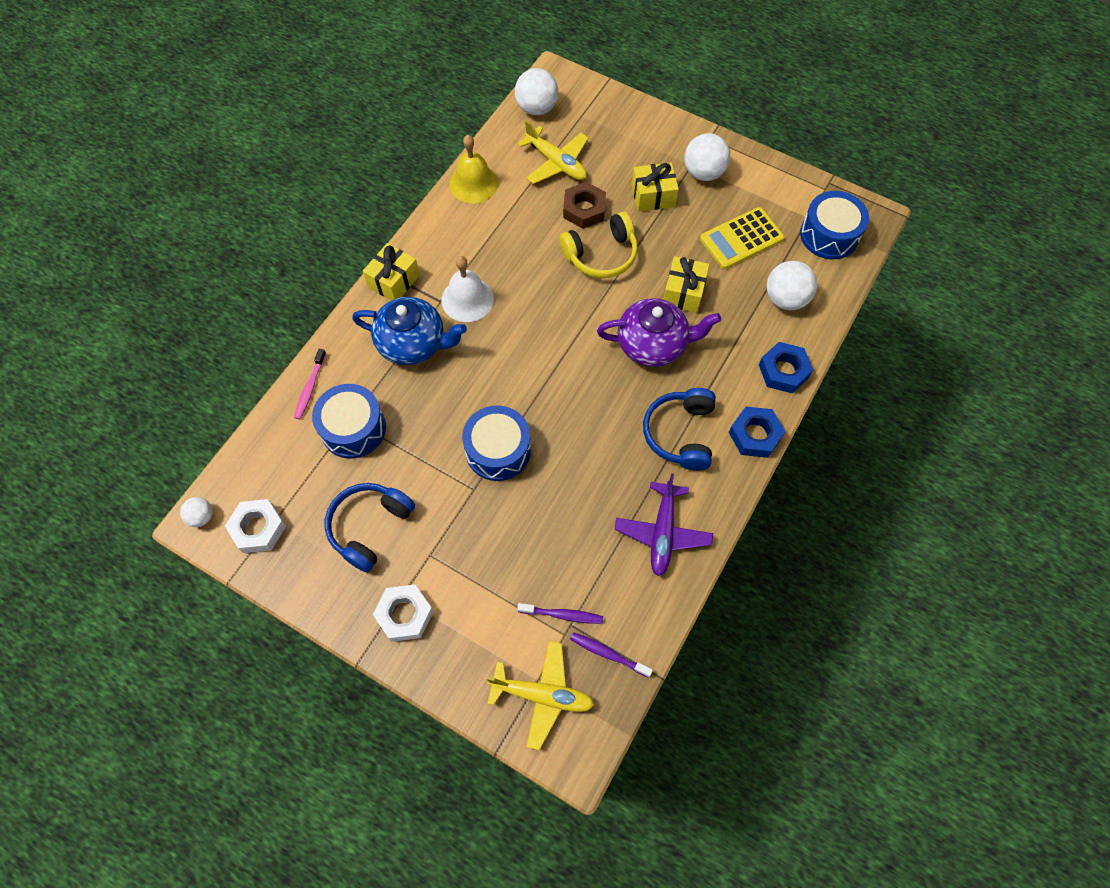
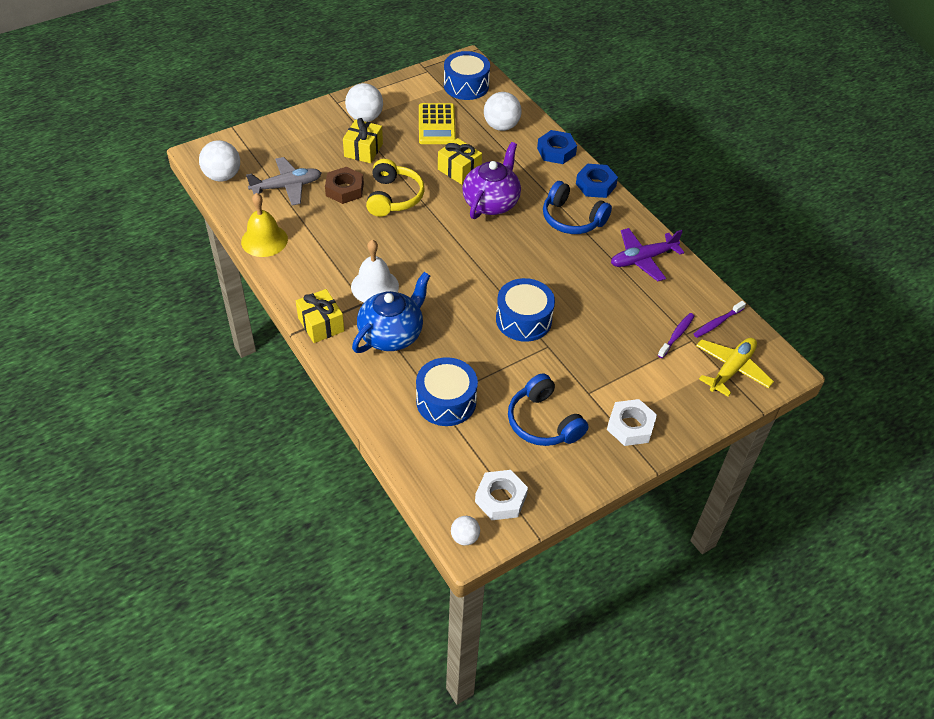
camera: 65 degrees left, 15 degrees down
pink toothbrush [294,349,326,419] -> none
yellow plane [517,120,588,184] -> grey plane [246,157,321,206]
purple plane [614,474,713,576] -> purple plane turned 120 degrees clockwise [611,228,684,281]

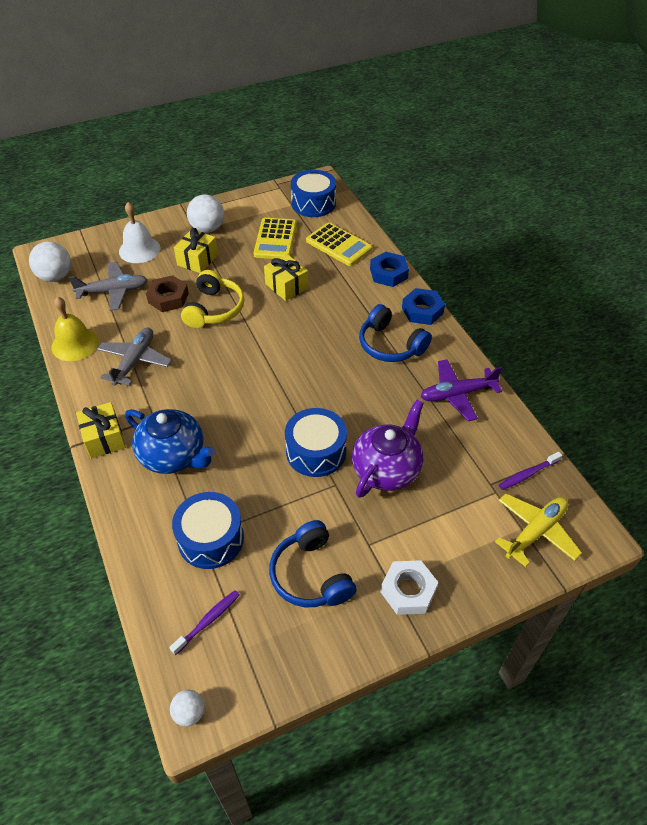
camera: 10 degrees right, 0 degrees up
white bell [351,240,399,302] -> white bell moved to [119,202,160,263]
blue teapot [352,272,430,353] -> blue teapot turned 75 degrees clockwise [125,409,215,474]
purple teapot [462,142,521,219] -> purple teapot moved to [352,400,424,498]
white nut [475,470,528,520] -> none
white ball [484,92,522,131] -> yellow calculator [306,222,372,266]
purple toothbrush [658,313,694,358] -> purple toothbrush moved to [169,590,240,655]
none -> grey plane [97,328,172,386]

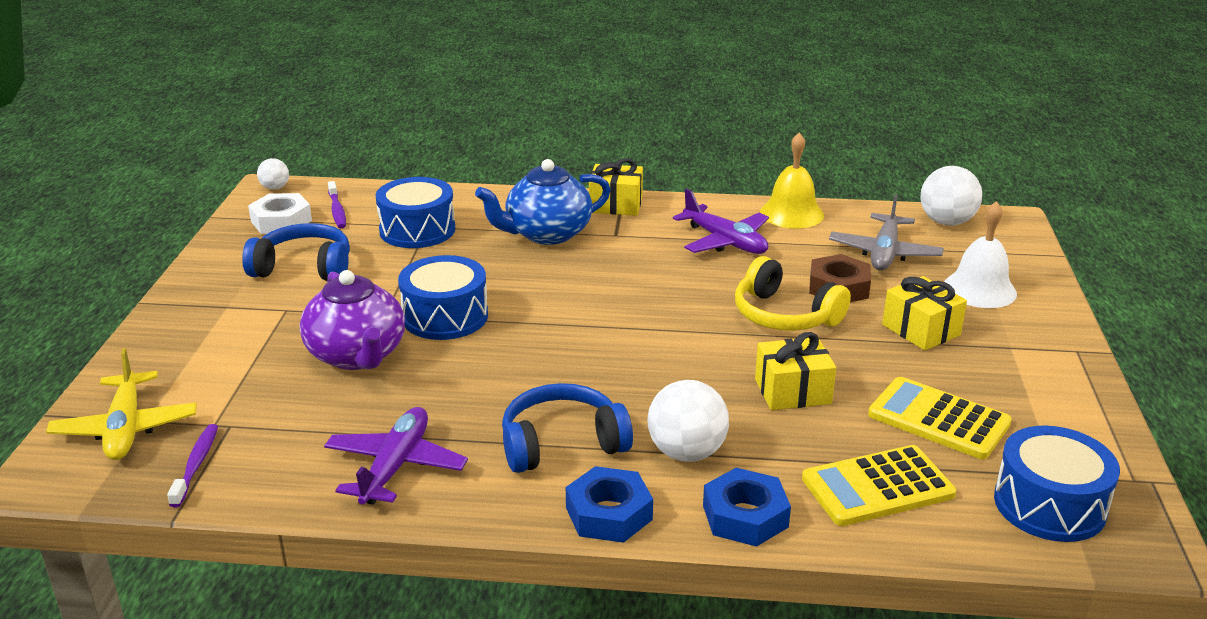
camera: 120 degrees right, 20 degrees down
grey plane [97,328,172,386] -> purple plane [673,189,769,254]
white ball [187,195,224,233] -> white ball moved to [648,380,729,462]
white nut [380,560,438,615] -> white nut moved to [248,193,312,234]

